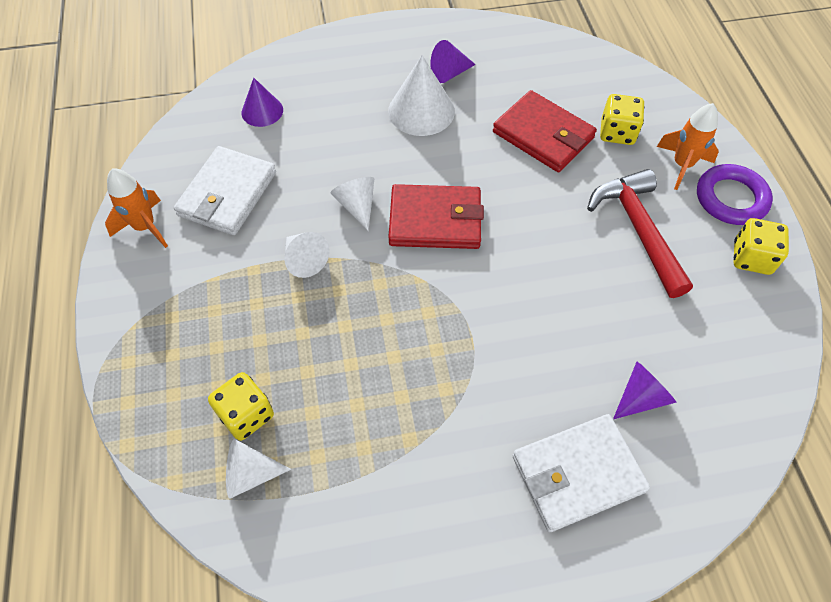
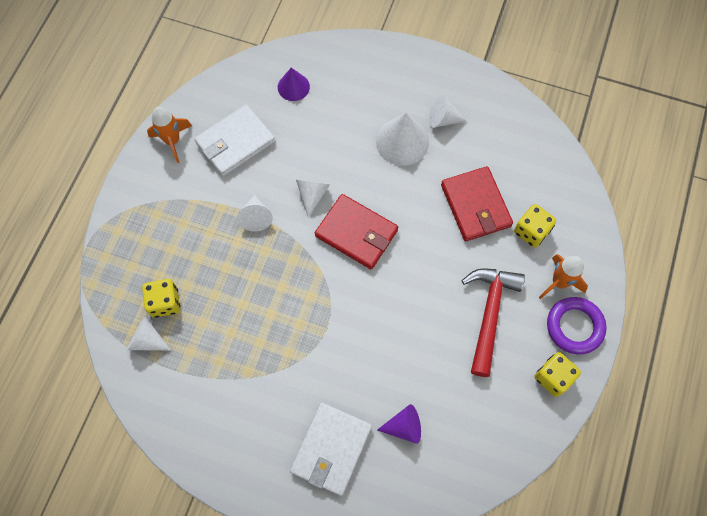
camera: 30 degrees right, 10 degrees up
purple cone [430,40,476,83] -> white cone [429,95,467,128]
white wallet [512,414,650,532] -> white wallet turned 75 degrees counterclockwise [290,403,372,496]

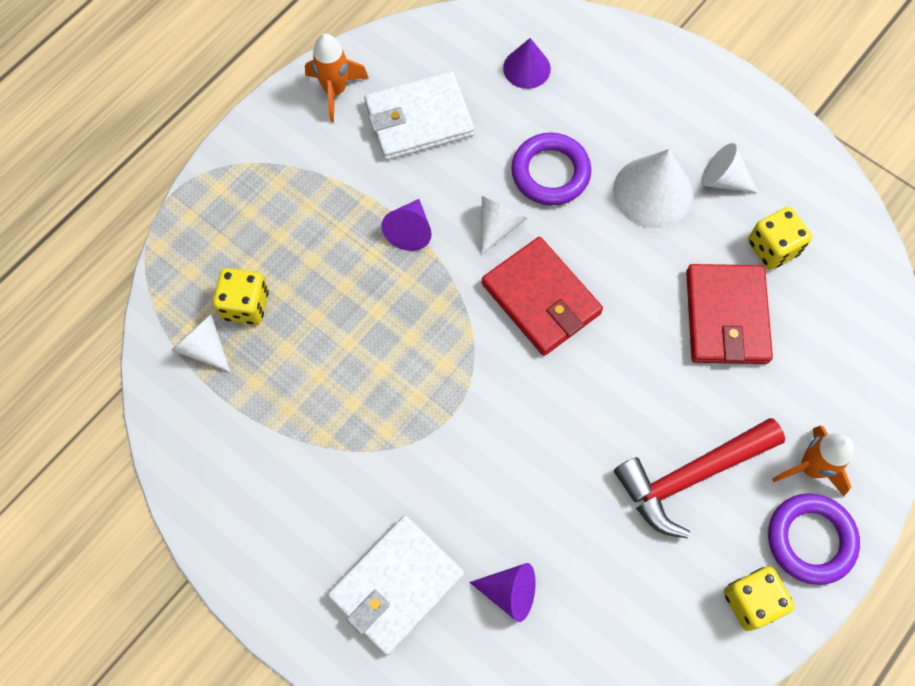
camera: 20 degrees right, 0 degrees up
white cone [237,195,273,232] -> purple cone [381,199,432,251]
red hammer [462,268,525,377] -> red hammer turned 150 degrees counterclockwise [614,418,785,538]
yellow dice [514,204,556,248] -> yellow dice moved to [748,207,812,270]
none -> purple ring [511,133,591,205]

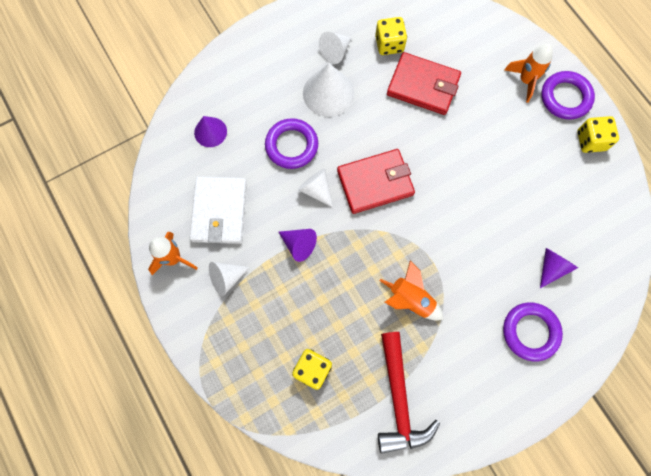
camera: 70 degrees left, 5 degrees up
white cone [171,314,231,372] -> white cone moved to [209,262,250,296]
white wallet [328,516,464,655] -> purple ring [503,302,563,361]
red hammer [614,418,785,538] -> red hammer moved to [378,332,440,454]
none -> orange rocket [380,261,444,320]

